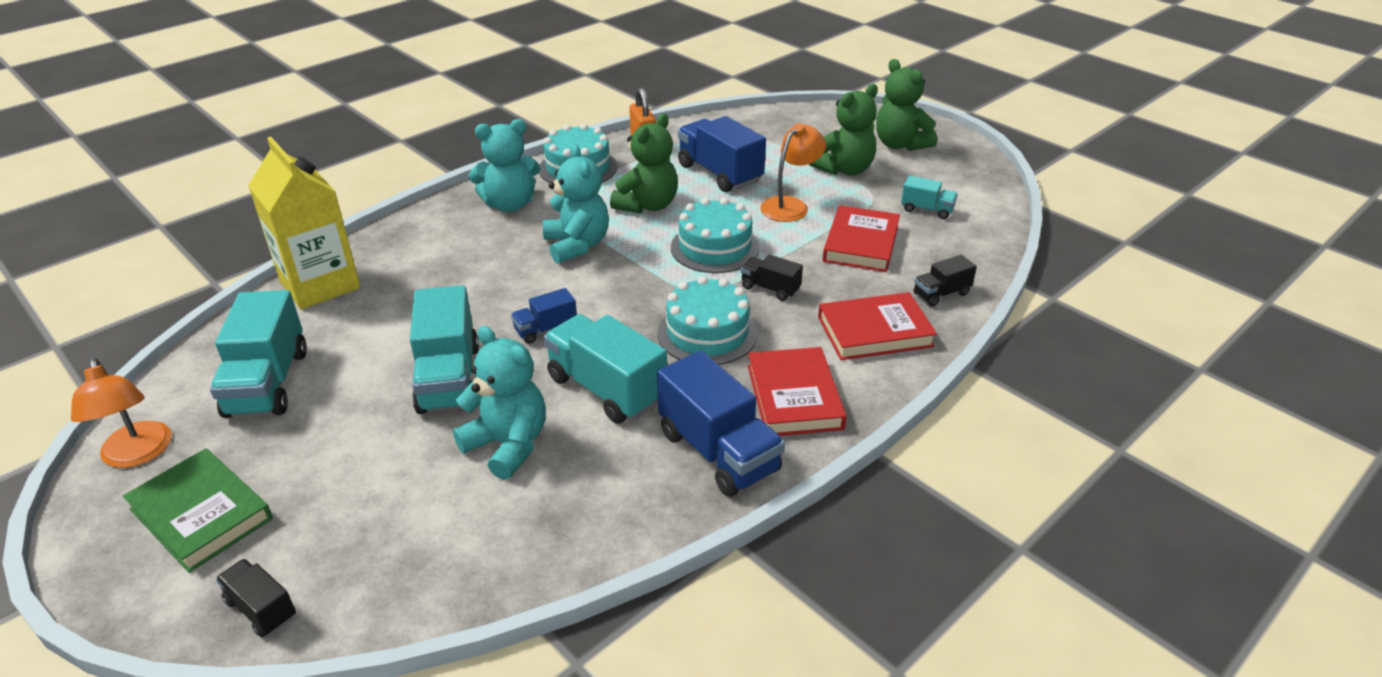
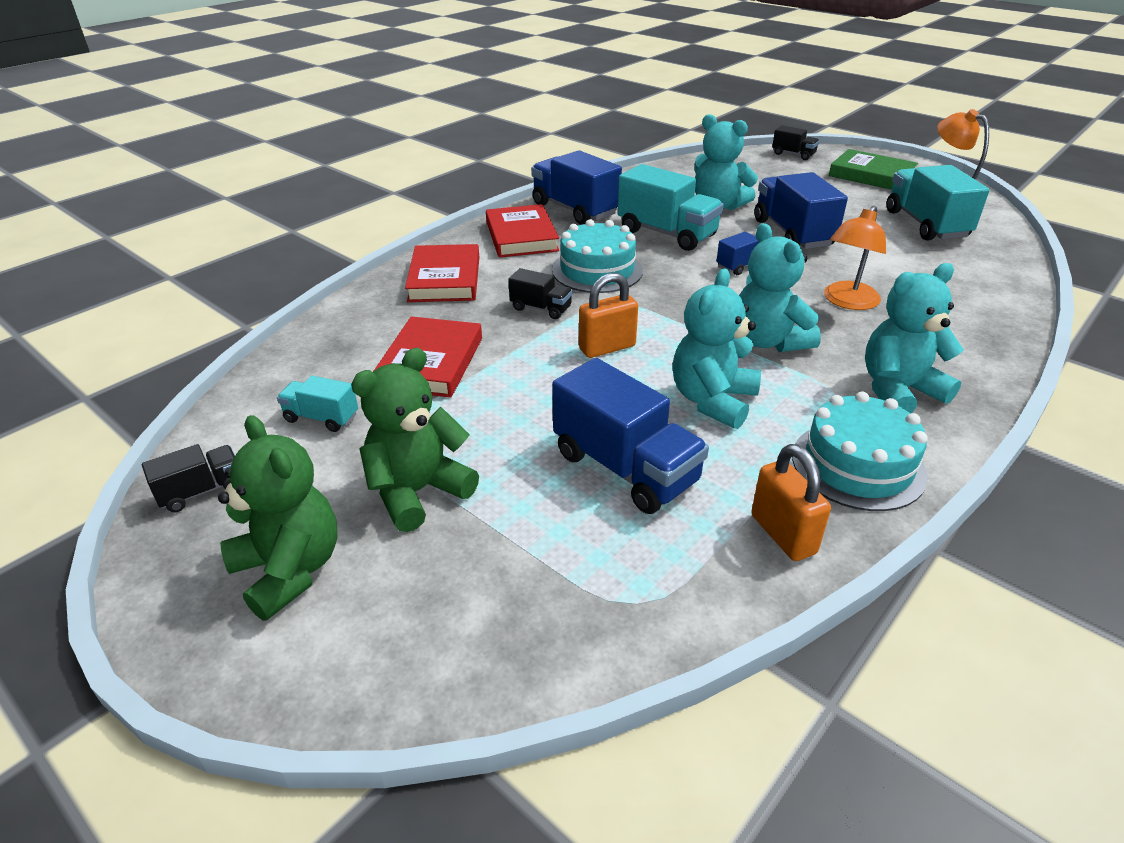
camera: 175 degrees right, 0 degrees up
yellow carton [248,137,360,310] -> none
turquoise truck [410,285,479,414] -> blue truck [754,172,848,249]
green teddy bear [610,113,678,214] -> turquoise teddy bear [673,268,761,429]
turquoise cake [671,198,760,273] -> orange padlock [579,273,638,358]
orange lamp [760,123,826,222] -> orange lamp moved to [824,206,886,310]
red book [818,292,937,360] -> red book turned 75 degrees counterclockwise [405,244,479,302]
black truck [914,255,977,307] -> black truck moved to [142,444,235,513]

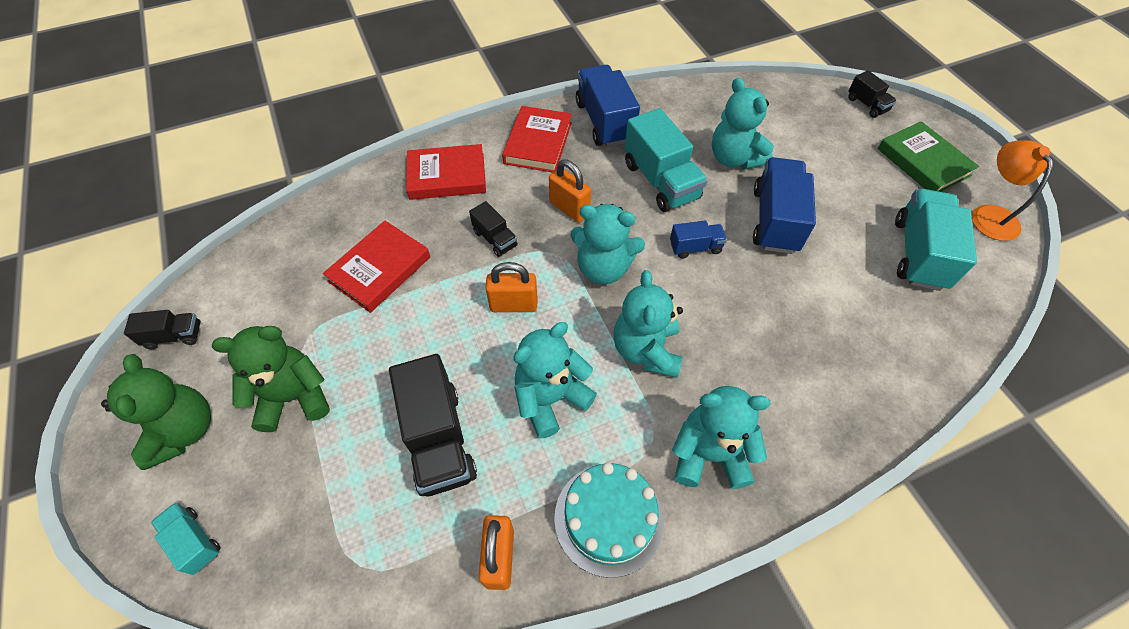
camera: 25 degrees right, 20 degrees up
turquoise truck [277,376,358,432] -> turquoise truck moved to [151,502,220,575]
red book [405,244,479,302] -> red book turned 60 degrees clockwise [406,144,486,200]
turquoise cake [552,219,643,293] -> orange padlock [549,159,591,222]
blue truck [552,358,709,514] -> black truck [389,354,477,496]
orange lamp [824,206,886,310] -> none
none -> turquoise teddy bear [570,204,645,284]

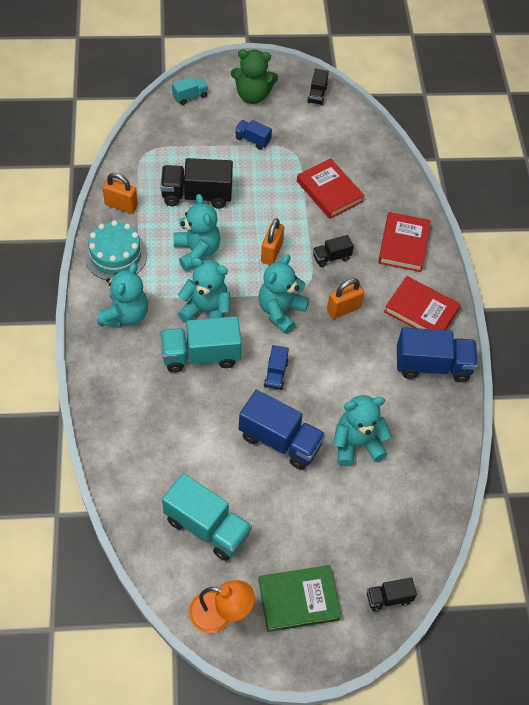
camera: 105 degrees right, 0 degrees up
green teddy bear [212,326,330,432] -> blue truck [235,120,272,150]
turquoise truck [624,108,708,212] -> turquoise truck moved to [161,316,242,373]

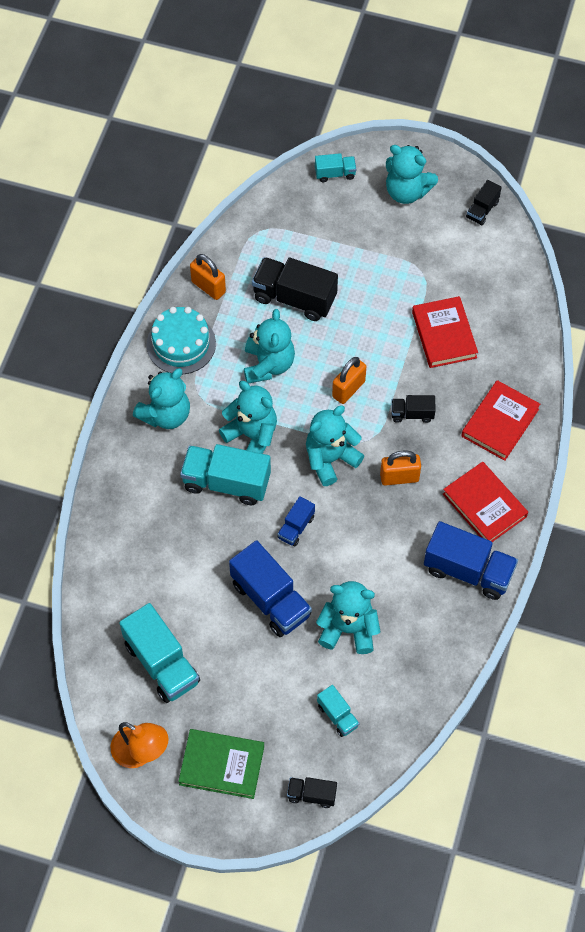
camera: 25 degrees right, 5 degrees up
green teddy bear [231,50,278,104] -> turquoise teddy bear [386,145,438,204]
blue truck [235,120,272,150] -> none
none -> turquoise truck [317,685,359,737]

